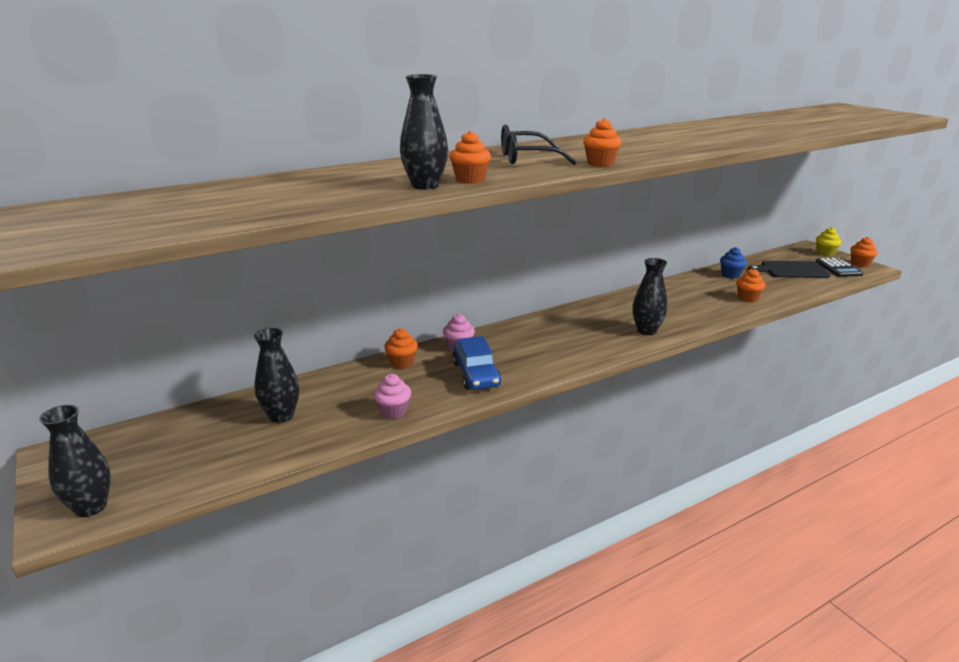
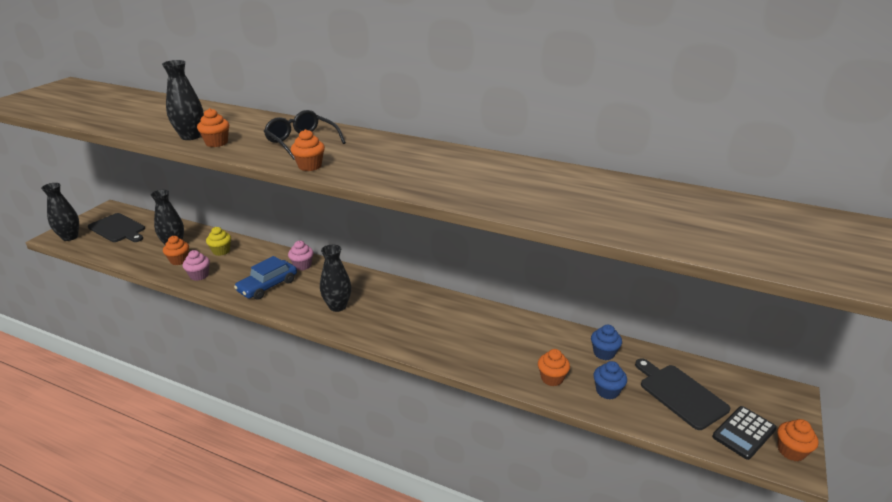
camera: 55 degrees right, 5 degrees up
orange cupcake [384,328,418,369] -> orange cupcake moved to [163,236,189,265]
black vase [632,258,668,335] -> black vase moved to [320,244,351,312]
yellow cupcake [816,227,841,256] -> yellow cupcake moved to [206,227,231,256]
none -> black cutting board [88,213,145,242]
none -> blue cupcake [594,361,627,399]

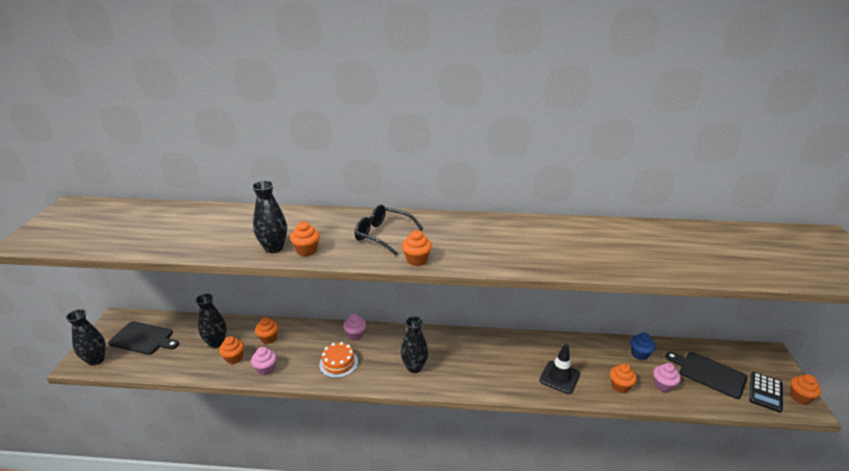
camera: 20 degrees left, 0 degrees up
yellow cupcake [206,227,231,256] -> orange cupcake [255,317,279,344]
blue car [234,256,297,300] -> orange cake [319,342,358,378]
blue cupcake [594,361,627,399] -> pink cupcake [653,363,681,392]
none -> black traffic cone [539,343,580,394]

